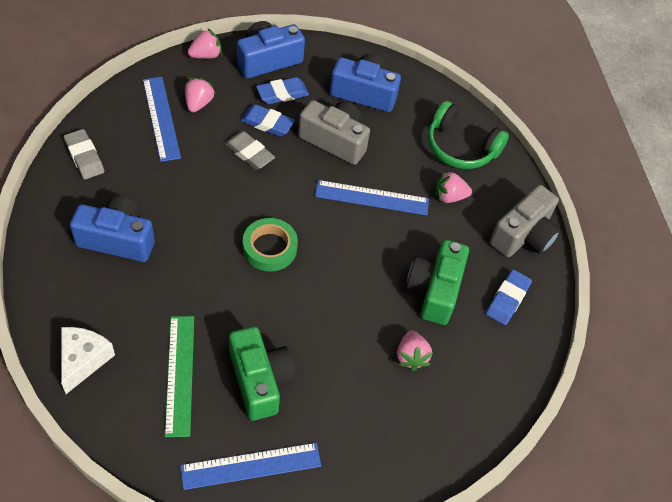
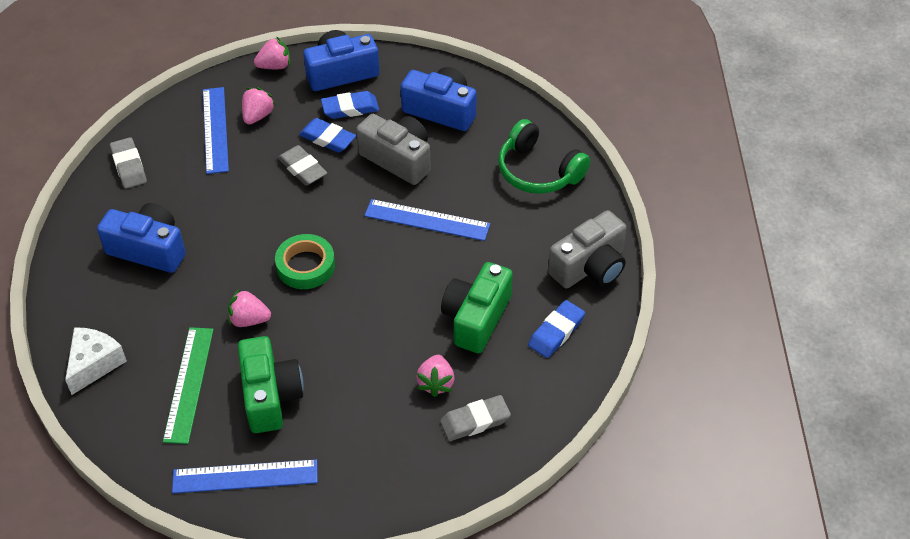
camera: 15 degrees right, 5 degrees down
pink strawberry [435,170,472,203] -> pink strawberry moved to [228,289,271,327]
none -> grey eraser [440,395,511,441]

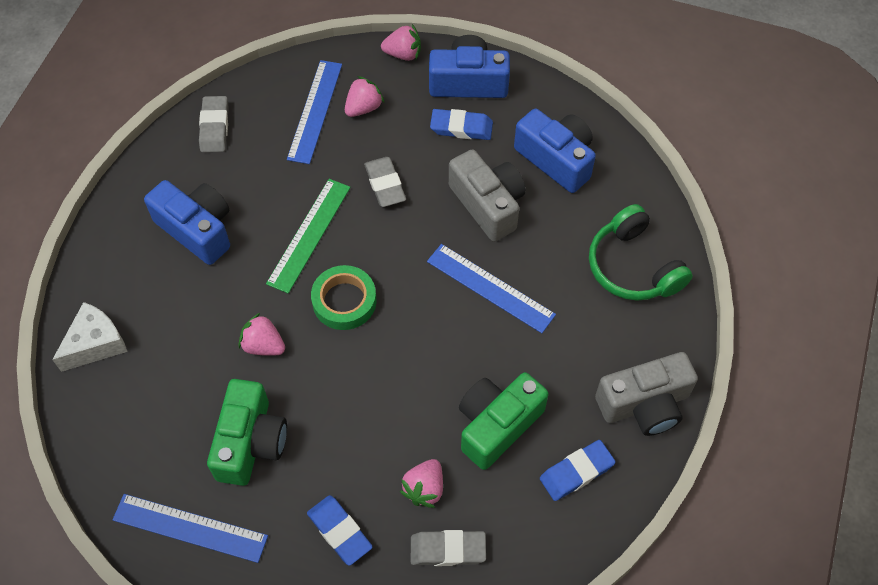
camera: 20 degrees right, 10 degrees up
green ruler [163,327,214,444] -> green ruler moved to [266,179,351,294]
blue eraser [299,118,356,153] -> blue eraser moved to [307,495,373,566]

